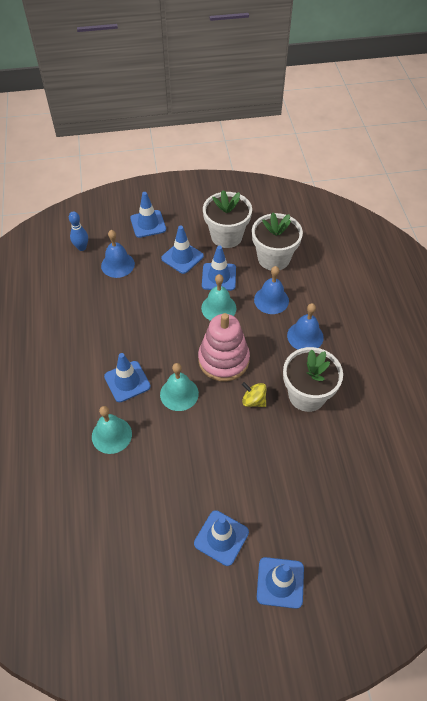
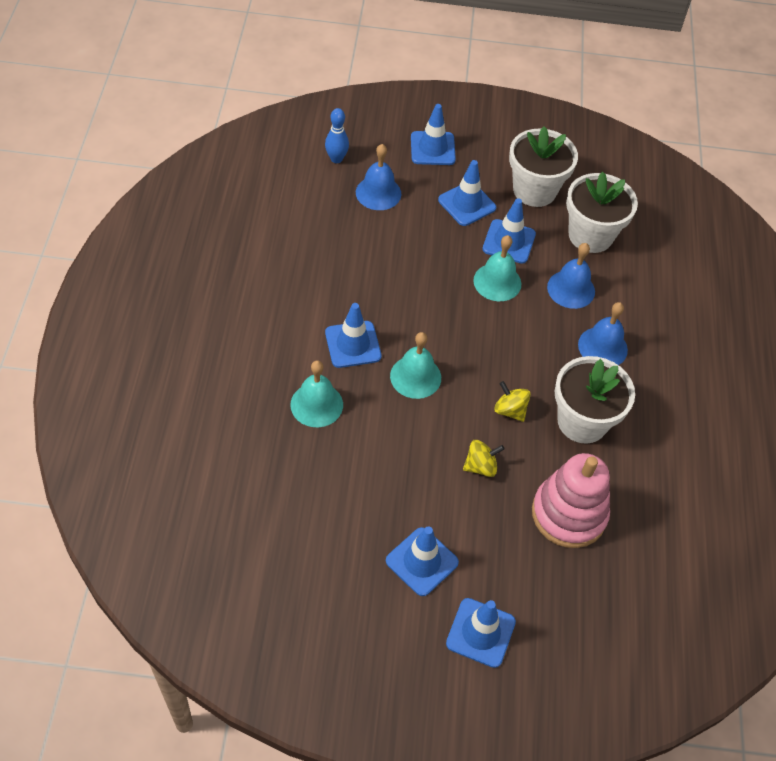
camera: 10 degrees right, 0 degrees up
pink stacking toy [198,313,250,381] -> pink stacking toy moved to [532,453,610,548]
none -> yellow spinning top [463,440,504,477]

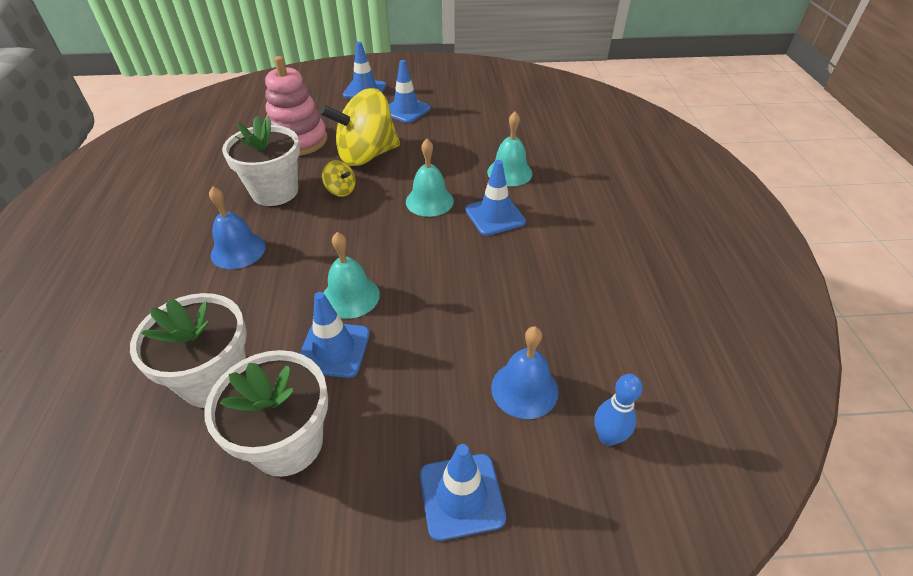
camera: 175 degrees right, 10 degrees down
blue traffic cone [438,160,496,226] -> none
yellow spinning top [463,440,504,477] -> yellow spinning top [320,88,400,166], size x2.31
blue bell [547,243,595,309] -> none

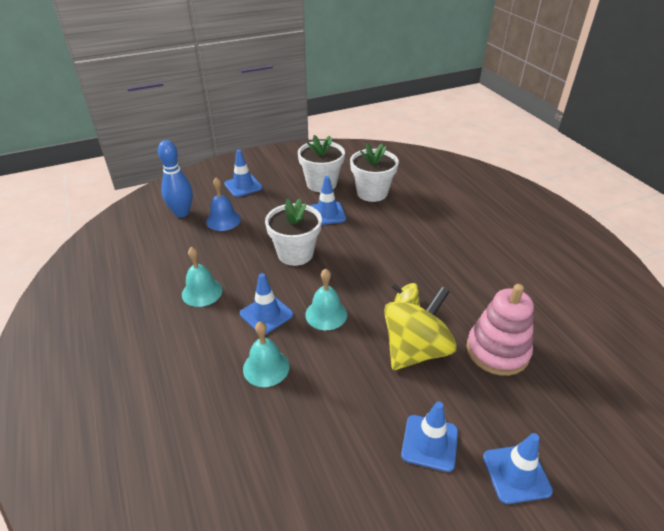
camera: 160 degrees right, 5 degrees down
blue bell [209,186,266,269] -> none
white flower pot [222,116,300,206] -> white flower pot moved to [265,198,322,266]
turquoise bell [324,232,380,319] -> turquoise bell moved to [182,247,222,307]
blue bowling pin [594,374,643,446] -> blue bowling pin [158,140,193,217], size x1.63

